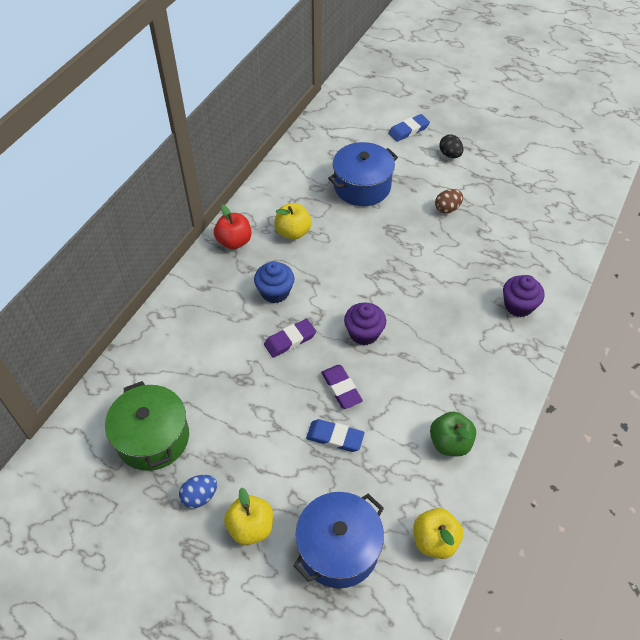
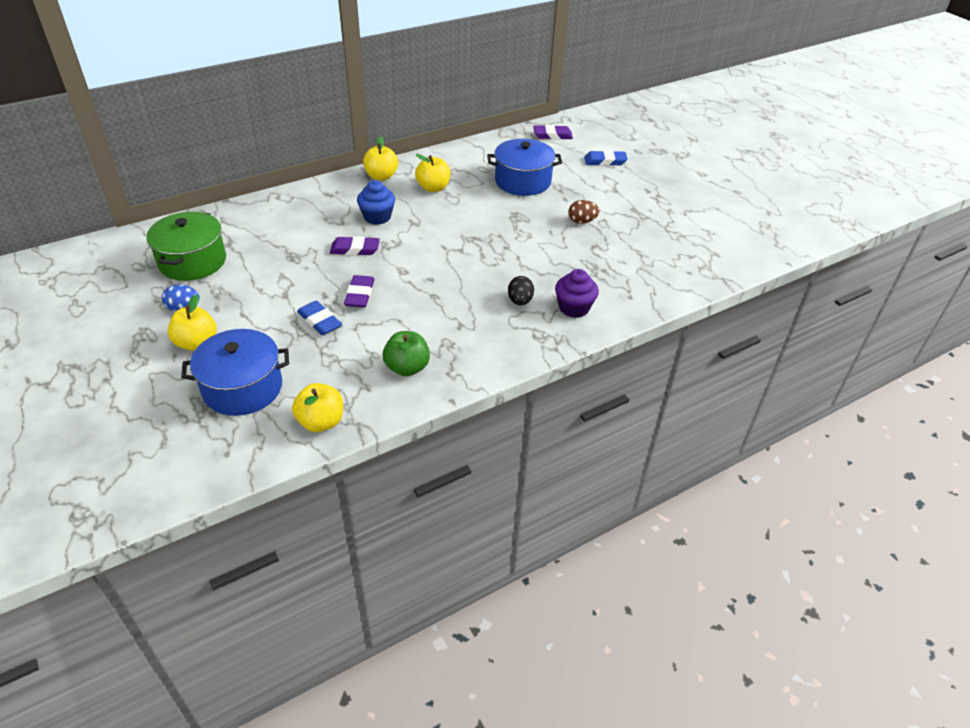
camera: 30 degrees right, 10 degrees down
red apple [214,204,252,249] -> yellow apple [363,136,398,181]
purple cupcake [344,303,386,345] -> none
black egg [439,134,464,158] -> black egg moved to [508,276,534,305]
none -> purple eraser [533,125,573,139]

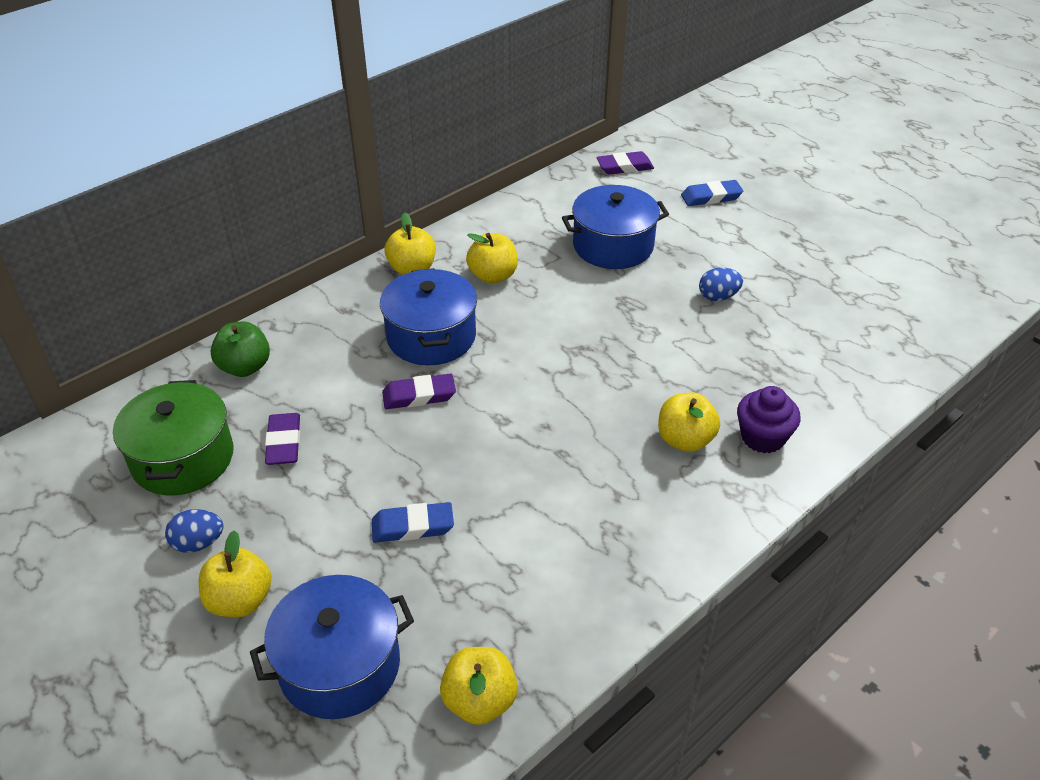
camera: 10 degrees left, 0 degrees up
blue eraser [297,301,342,335] -> blue eraser turned 45 degrees counterclockwise [372,502,454,543]
purple eraser [344,275,375,307] -> purple eraser moved to [265,413,300,465]
blue cupcake [357,180,395,225] -> blue pot [380,268,477,365]
green apple [383,331,430,376] -> green apple moved to [210,321,270,377]
black egg [508,276,534,305] -> yellow apple [658,392,720,452]
brown egg [568,200,600,224] -> blue egg [699,268,743,301]

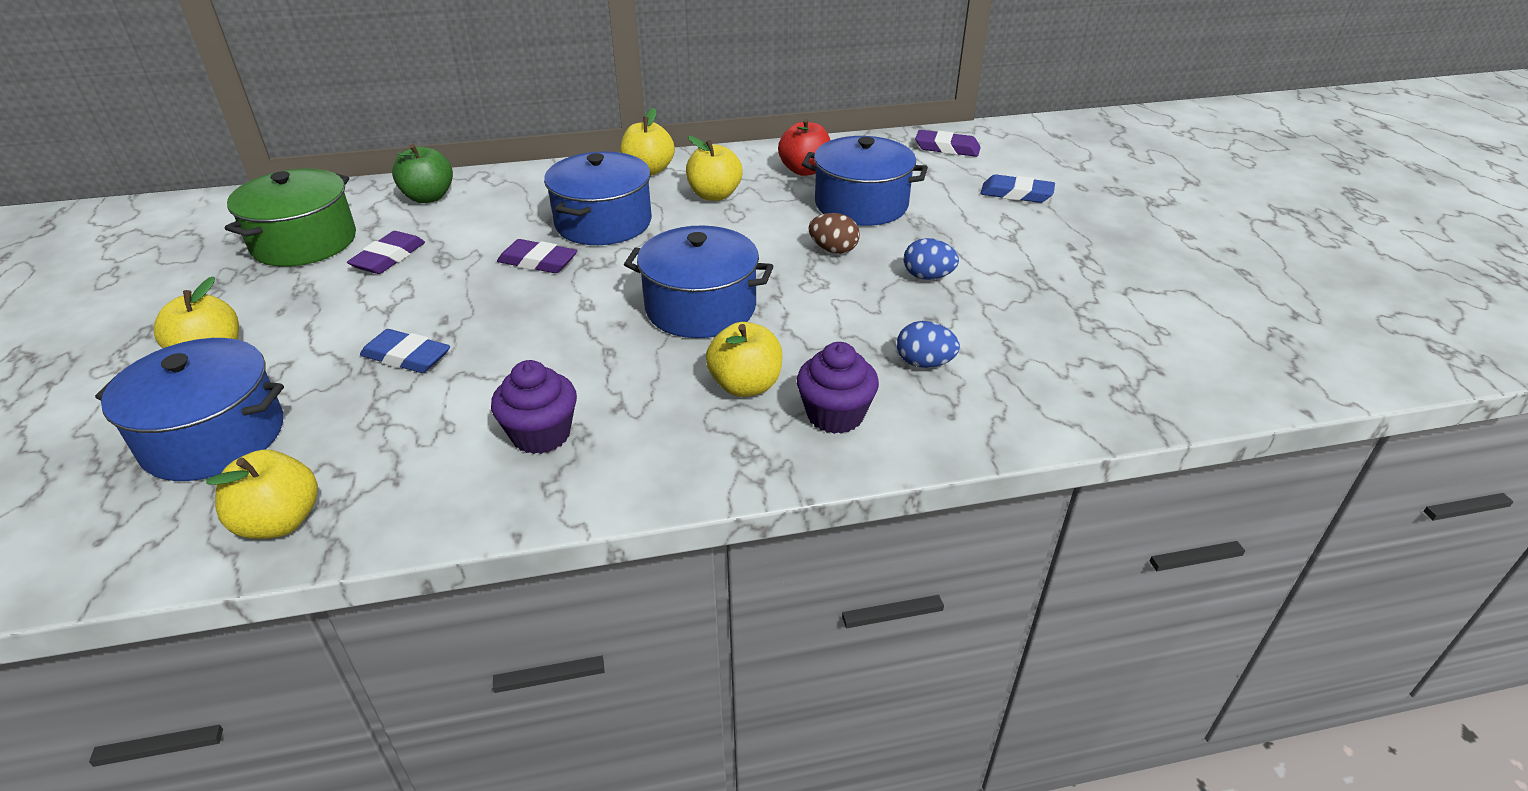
camera: 30 degrees right, 5 degrees down
blue egg [165,509,224,553] -> blue egg moved to [897,321,960,368]
none -> purple cupcake [491,360,577,454]
none -> blue pot [624,225,773,338]
none -> red apple [778,119,830,176]
none -> brown egg [809,213,860,254]

